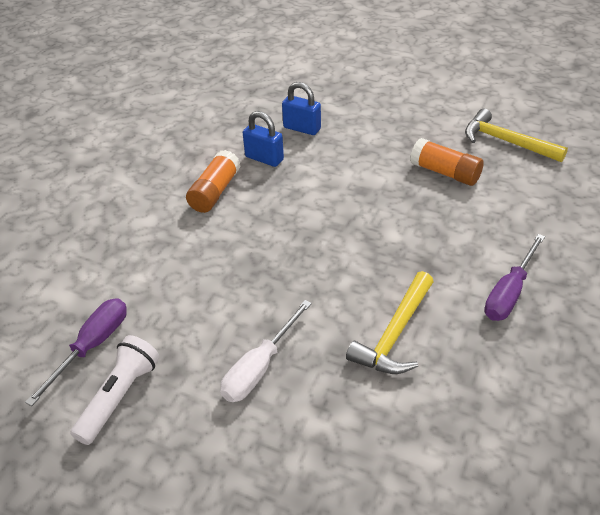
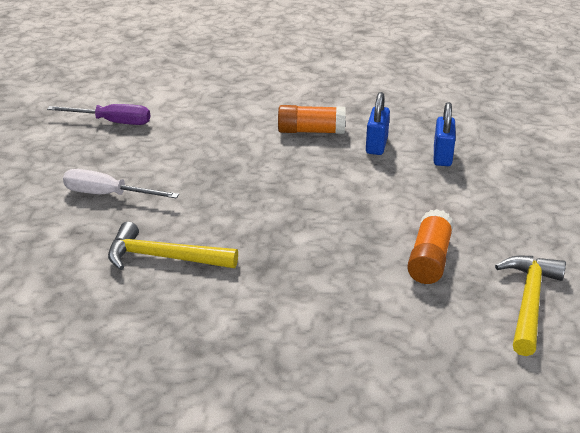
camera: 70 degrees right, 10 degrees down
white flashlight [70,335,160,445] -> none
purple screwdriver [484,234,545,321] -> none

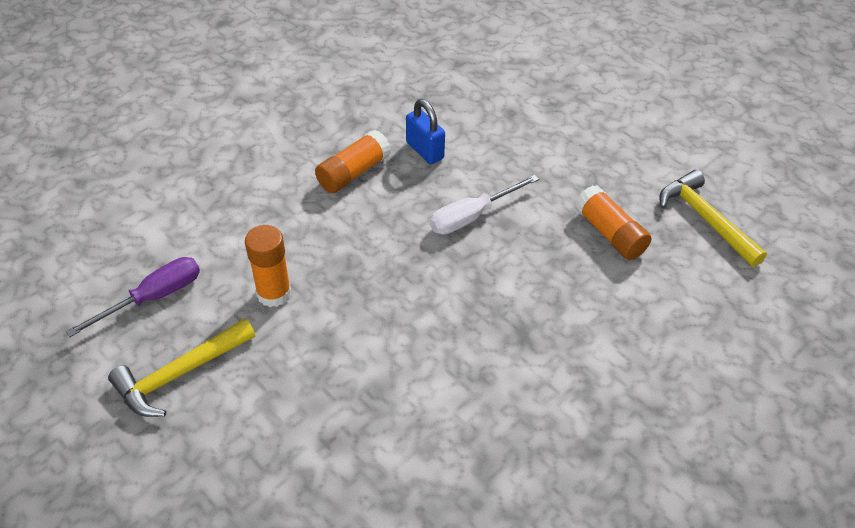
camera: 50 degrees left, 15 degrees up
white screwdriver [63,169,179,199] -> white screwdriver moved to [430,175,539,235]
yellow hammer [108,222,238,270] -> yellow hammer moved to [108,318,255,417]
blue padlock [434,102,456,166] -> none
none -> orange glue stick [245,225,291,307]

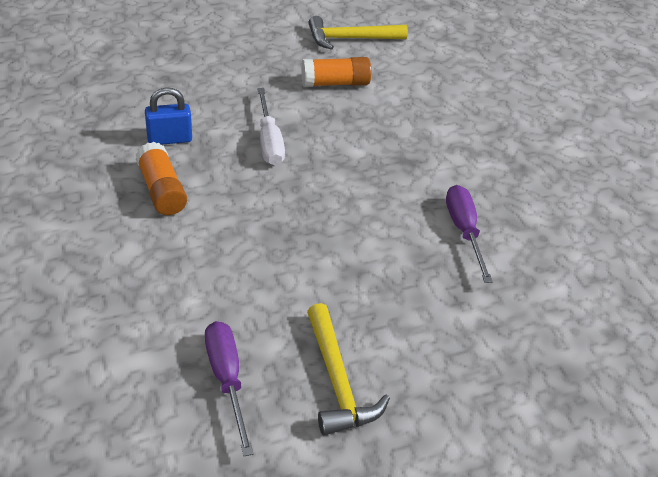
camera: 70 degrees left, 5 degrees down
orange glue stick [245,225,291,307] -> none
none -> purple screwdriver [446,185,493,283]

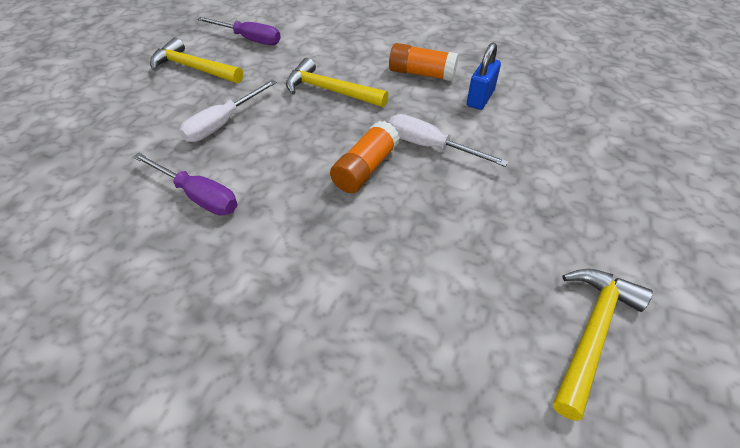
camera: 135 degrees right, 5 degrees up
orange glue stick [301,57,371,87] -> orange glue stick moved to [330,121,400,193]
none -> white screwdriver [179,80,277,142]
none -> yellow hammer [286,58,388,107]

